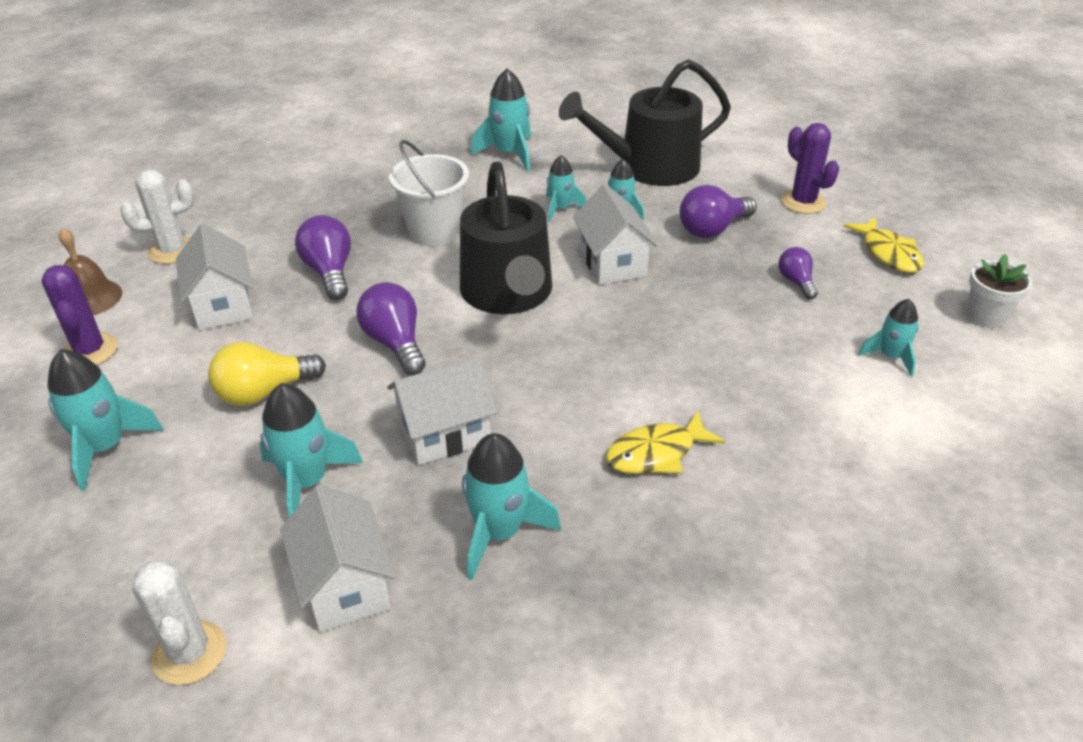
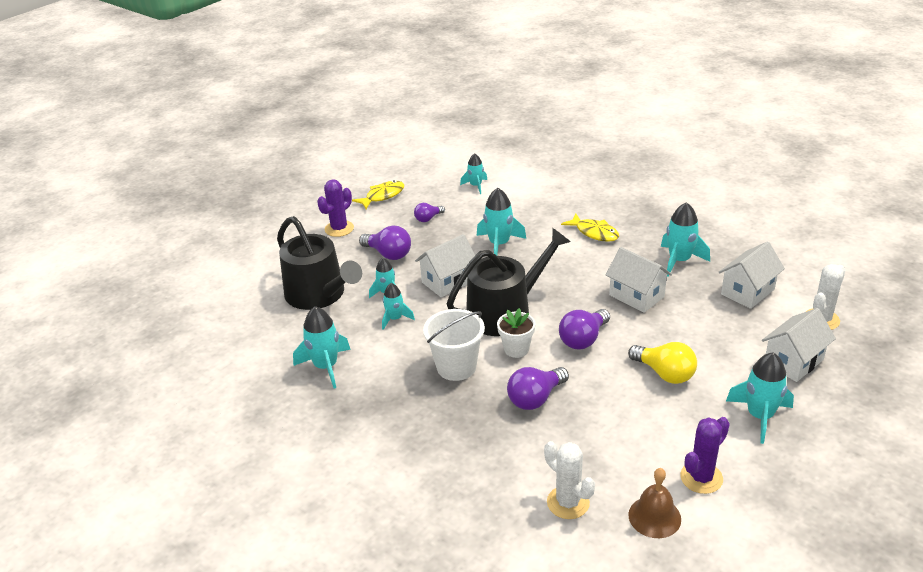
camera: 110 degrees left, 5 degrees down
white house [176,224,253,330] -> white house moved to [762,308,836,382]
turquoise rocket [260,383,363,517] -> turquoise rocket moved to [477,188,526,256]
white flower pot [967,254,1032,328] -> white flower pot moved to [497,308,535,358]

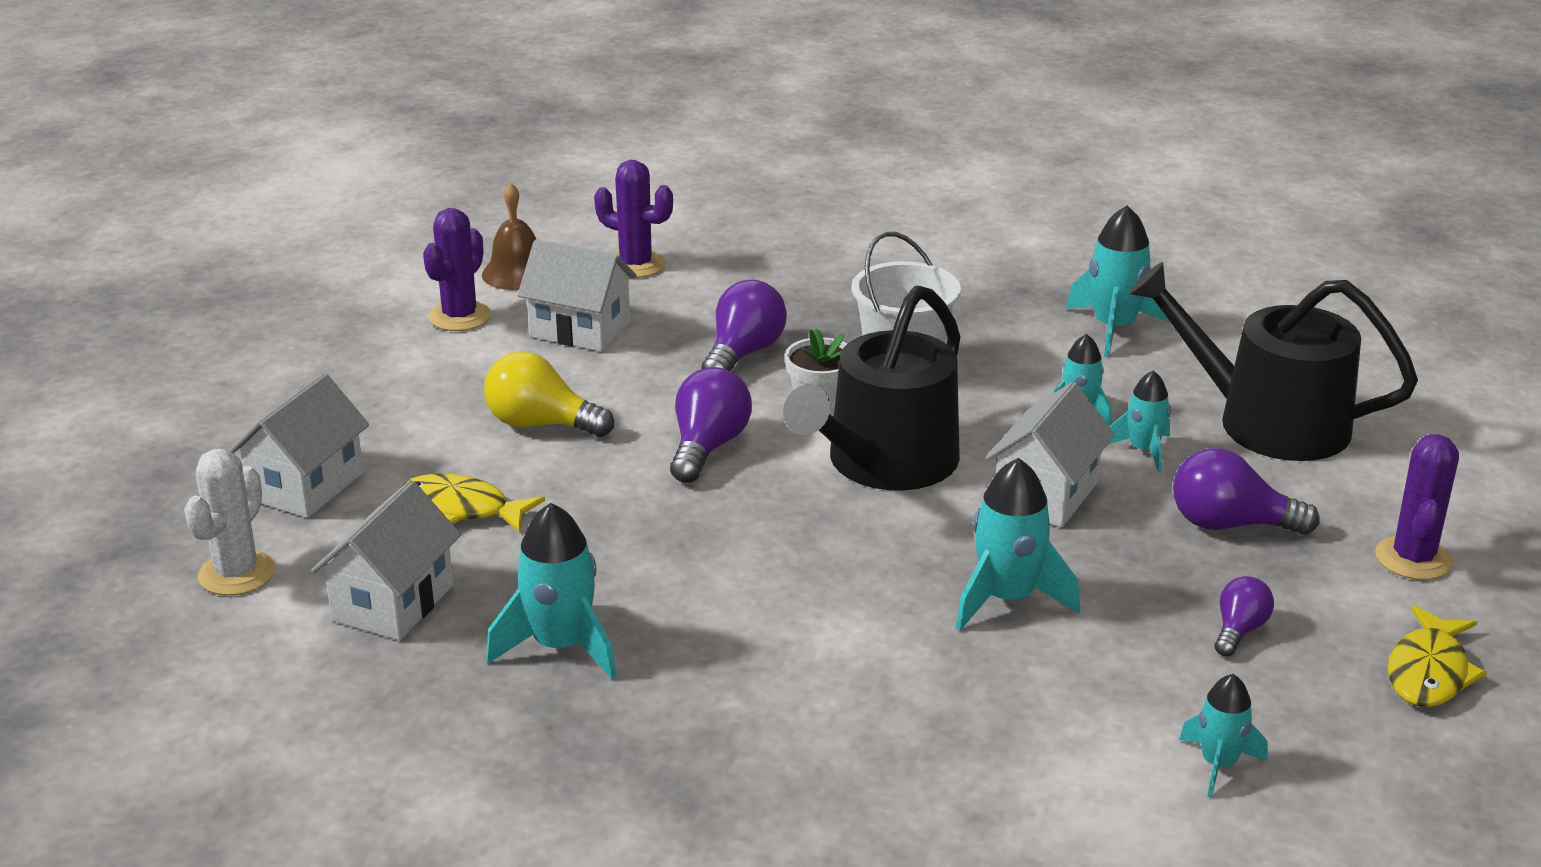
camera: 155 degrees right, 5 degrees down
white cactus [544,441,595,519] -> purple cactus [594,160,673,278]
yellow fish [561,214,619,242] -> yellow fish moved to [403,473,545,533]
white house [606,247,672,313] -> white house moved to [518,240,637,352]
turquoise rocket [726,352,794,444] -> none

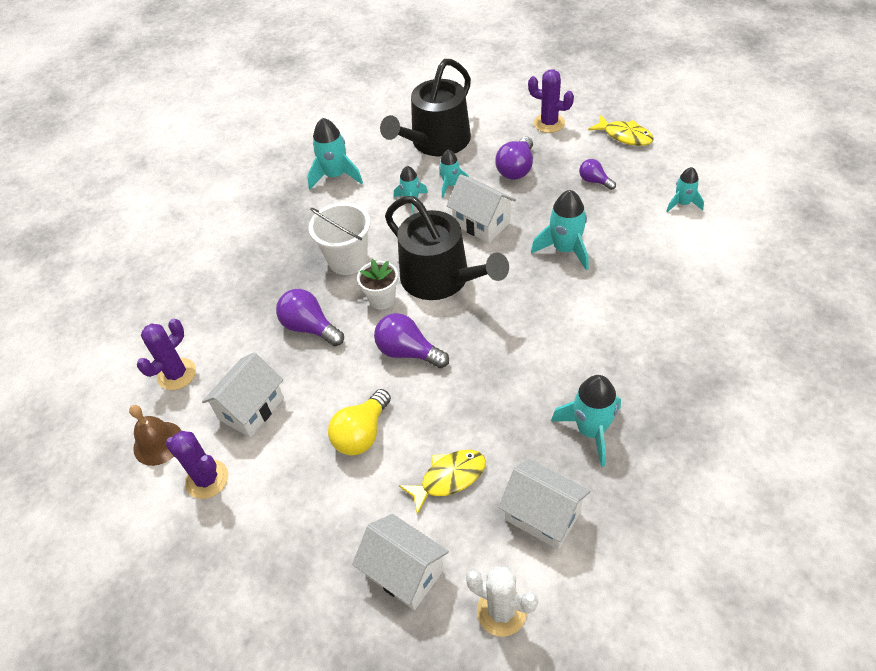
camera: 75 degrees left, 20 degrees up
yellow fish [403,473,545,533] -> yellow fish turned 150 degrees counterclockwise [399,450,486,515]

